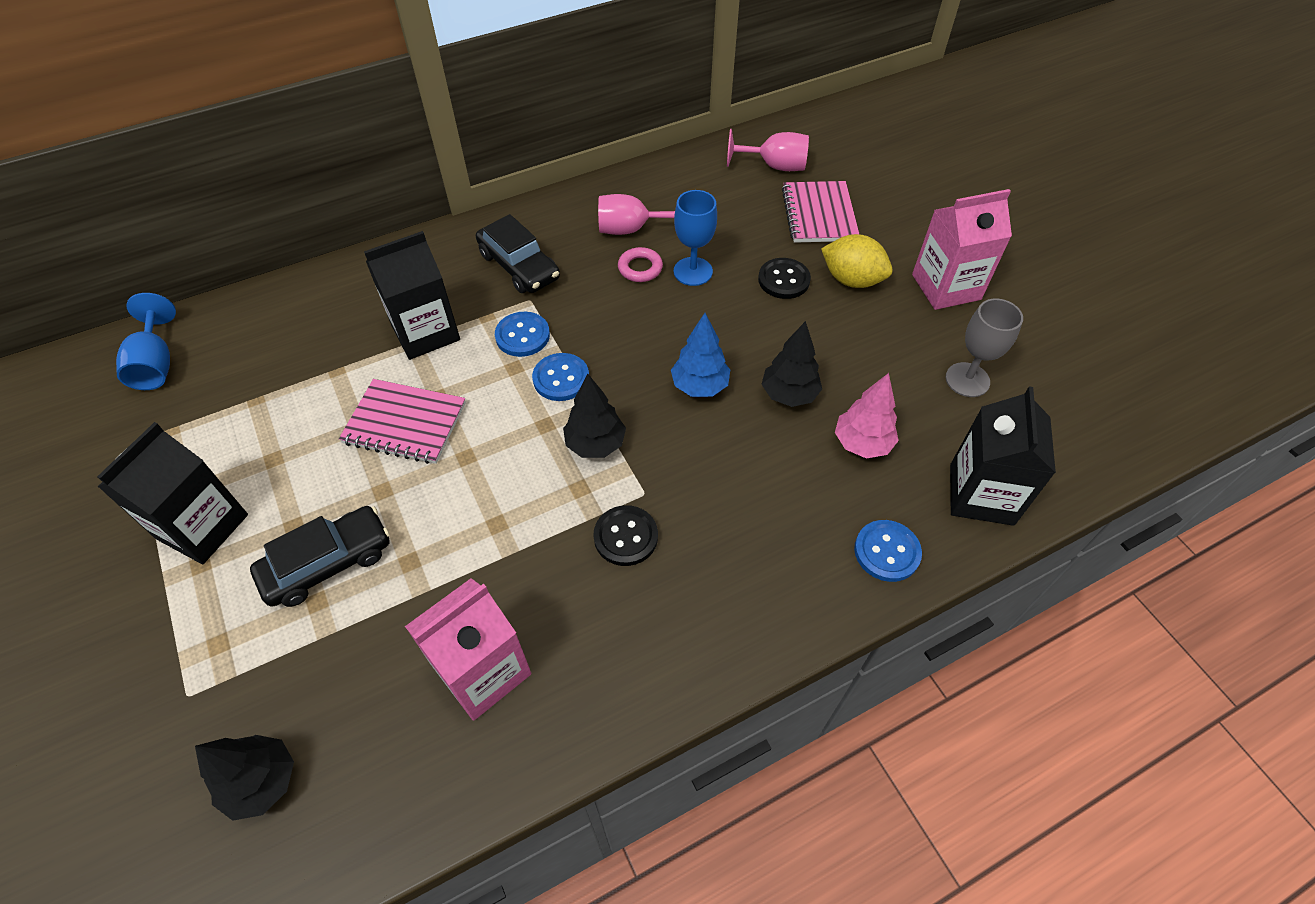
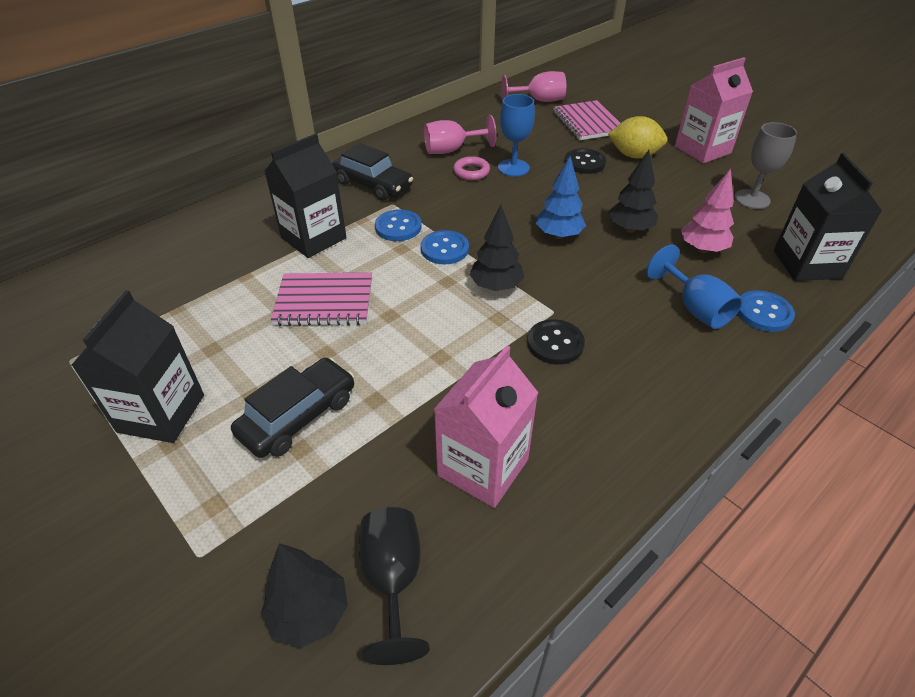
camera: 15 degrees left, 10 degrees down
blue goblet [116,293,176,390] -> blue goblet moved to [646,245,742,329]
none -> black goblet [359,507,430,665]

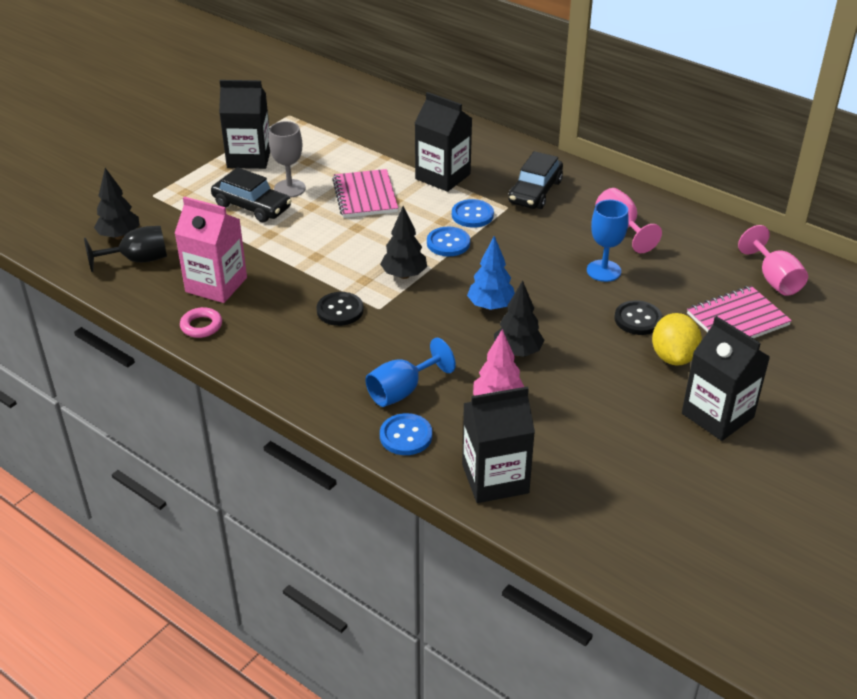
camera: 80 degrees right, 5 degrees down
pink ring [453,156,490,180] -> pink ring moved to [180,307,222,338]
pink carton [675,57,753,163] -> black carton [682,316,770,441]
grey goblet [735,122,797,209] -> grey goblet moved to [269,121,306,198]

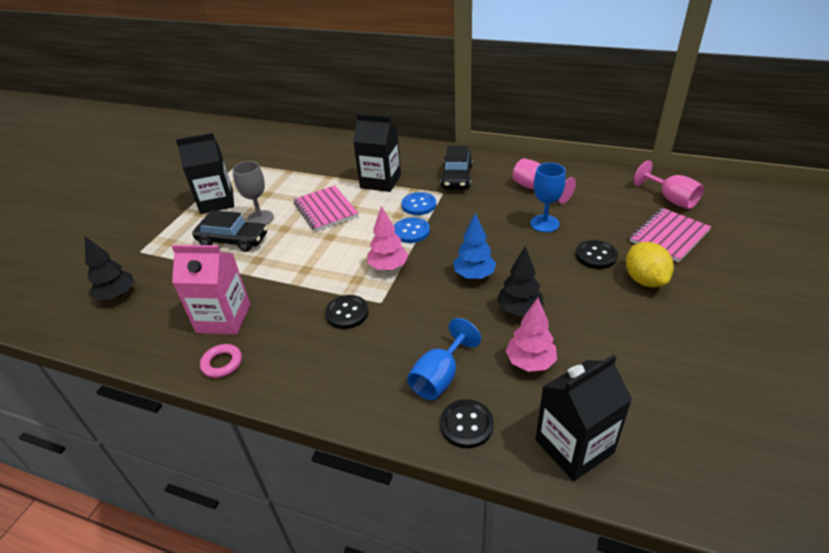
camera: 15 degrees left, 0 degrees up
black goblet [84,226,167,272] -> none
black tree [380,206,427,279] -> pink tree [367,206,408,271]
blue button [380,413,432,455] -> black button [440,399,494,448]
black carton [682,316,770,441] -> none

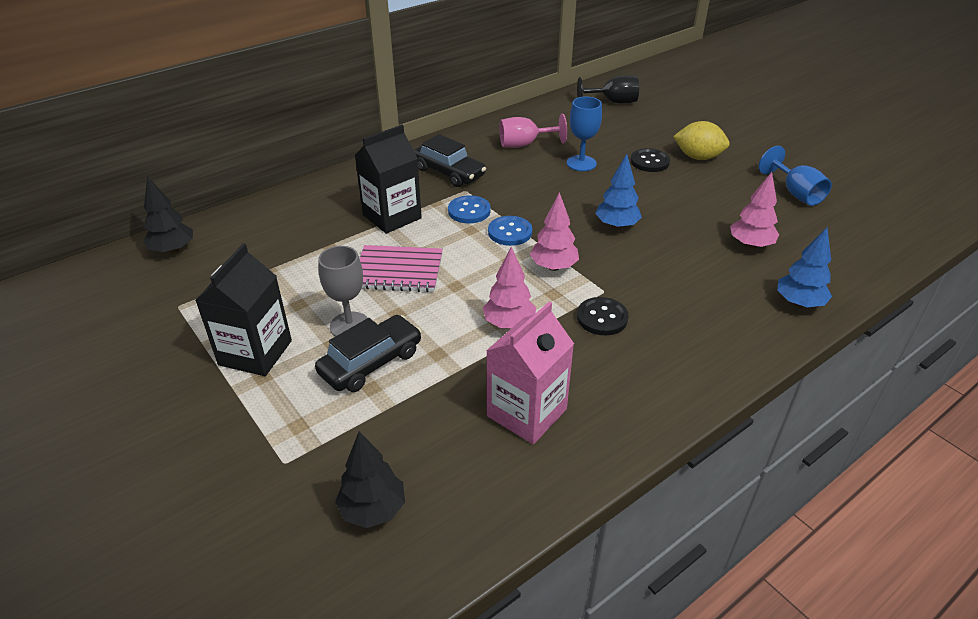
camera: 60 degrees left, 0 degrees up
pink ring [200,344,242,378] -> none
blue goblet [407,318,481,400] -> blue goblet moved to [759,146,832,206]
black button [440,399,494,448] -> blue tree [777,227,832,307]
black tree [497,247,544,316] -> black tree moved to [143,176,193,254]
black carton [535,354,632,481] -> none
pink notebook [630,208,711,262] -> none
pink goblet [634,160,704,209] -> black goblet [577,75,639,104]
none -> pink tree [483,247,536,328]

